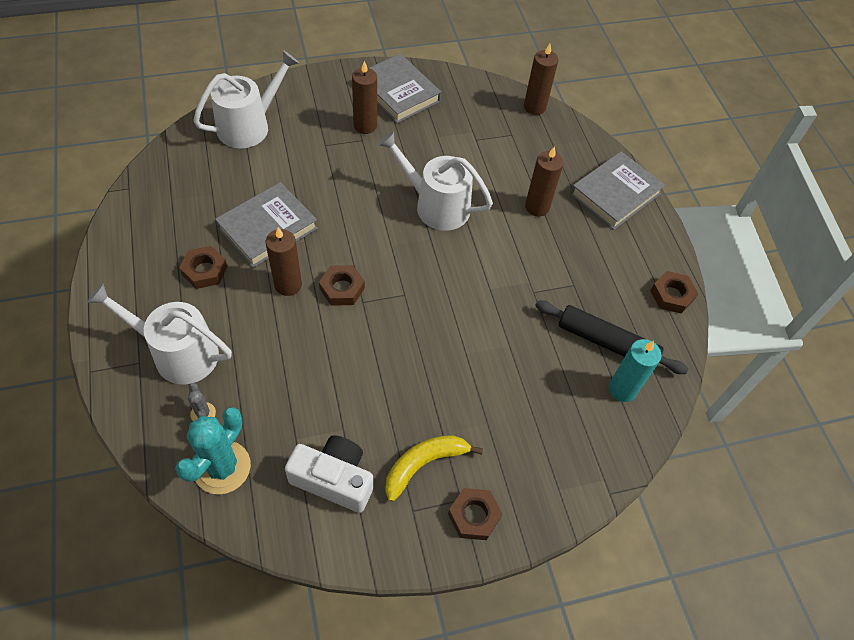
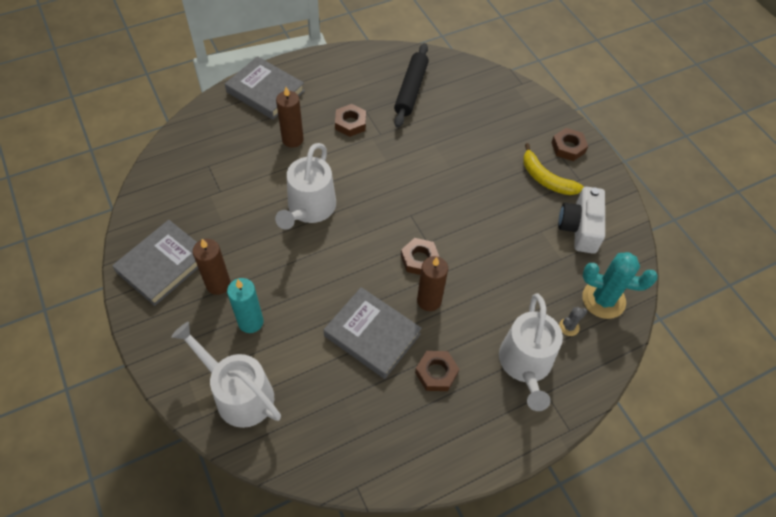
camera: 100 degrees left, 0 degrees up
brown candle [524,44,558,115] -> none
turquoise candle [609,339,662,402] -> turquoise candle moved to [227,278,263,333]
brown nut [650,271,698,314] -> brown nut moved to [335,104,366,137]

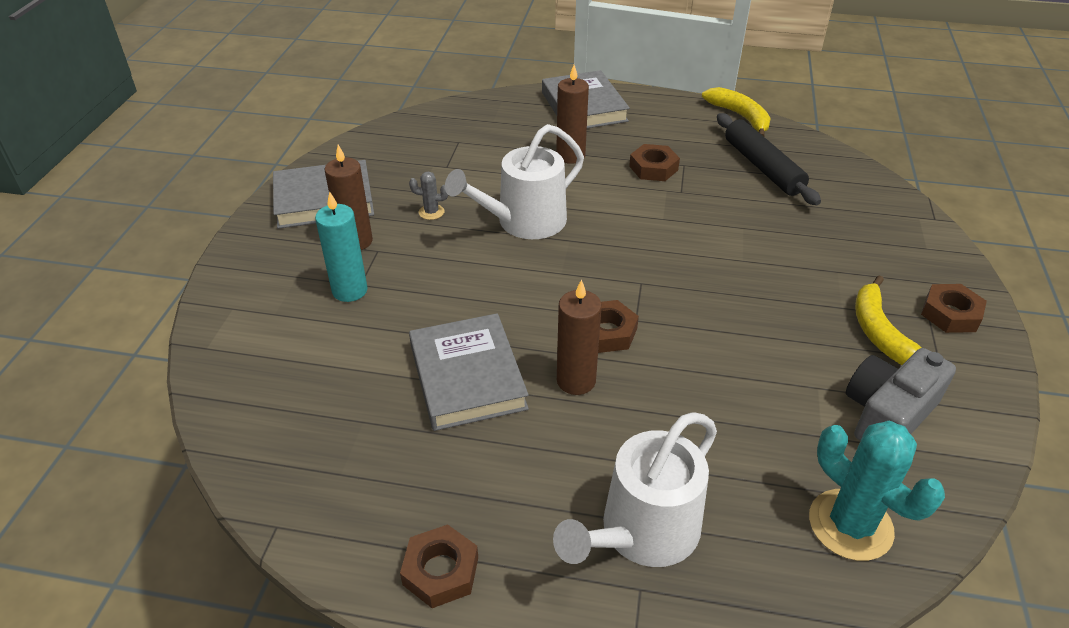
camera: 40 degrees right, 15 degrees down
white watering can [171,322,281,428] -> none
black rolling pin [394,43,429,128] -> black rolling pin turned 75 degrees counterclockwise [717,113,821,205]
brown nut [415,351,459,391] -> brown nut moved to [400,524,478,608]
white camera [558,187,605,254] -> grey camera [846,348,956,441]
grey cactus [559,307,587,336] -> grey cactus moved to [409,171,448,220]
none -> yellow banana [702,87,771,137]

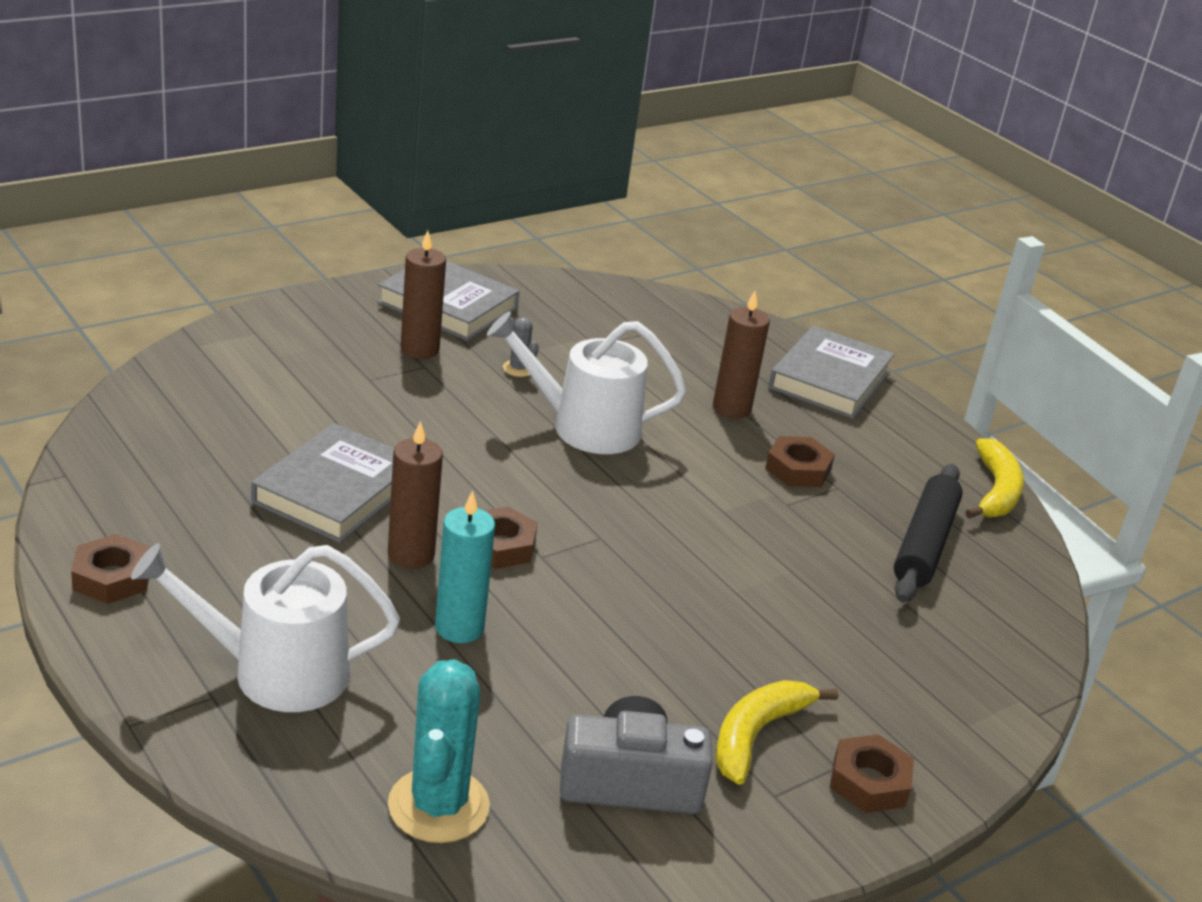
camera: 40 degrees right, 10 degrees down
turquoise candle [315,191,368,302] -> turquoise candle moved to [435,490,495,643]

